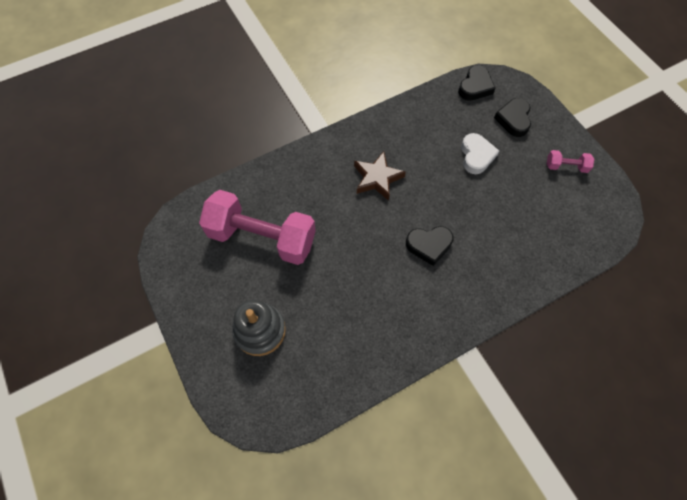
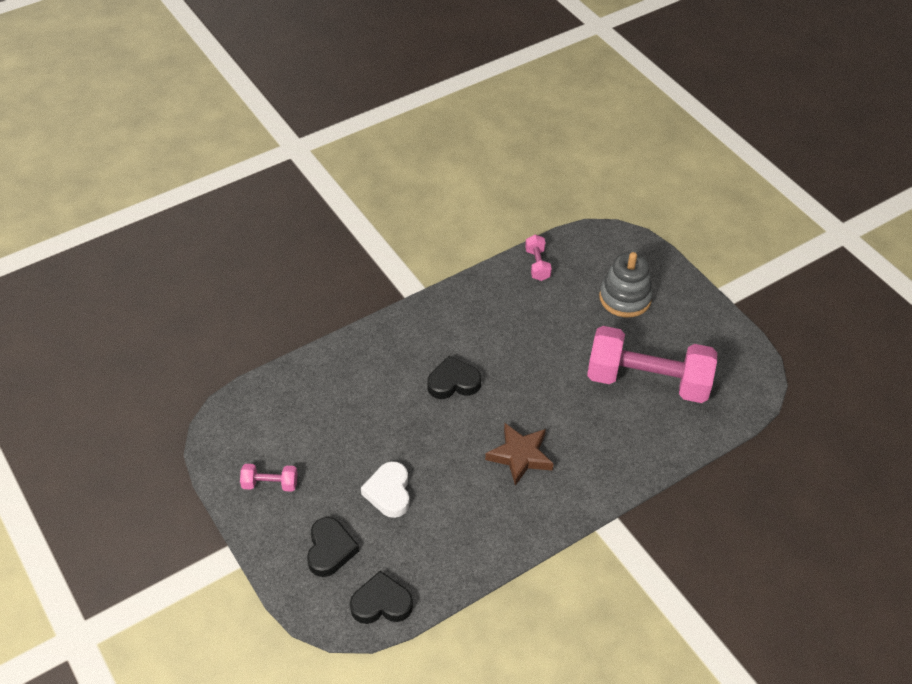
camera: 175 degrees right, 15 degrees down
black heart [458,65,495,101] -> black heart turned 60 degrees clockwise [350,571,413,624]
none -> pink dumbbell [525,235,552,281]

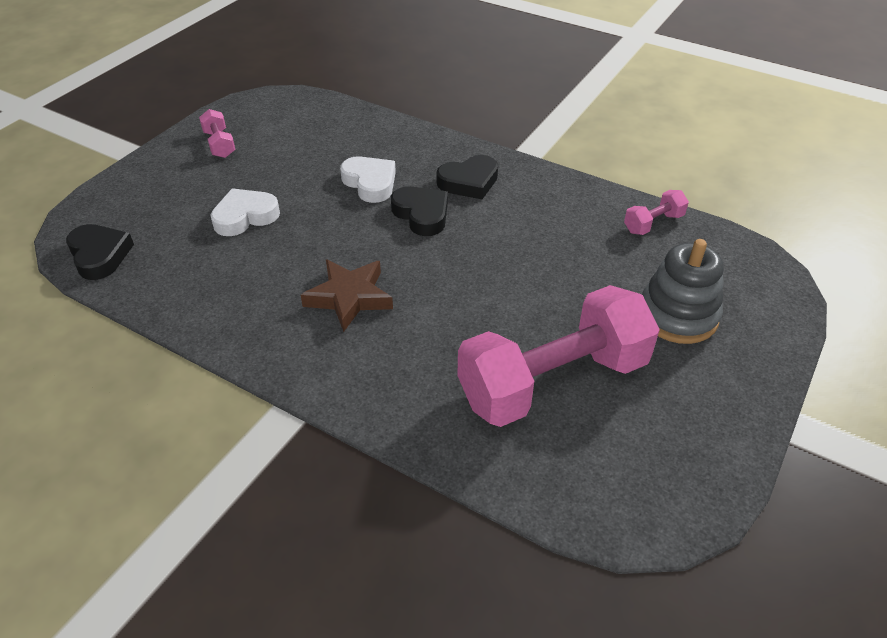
camera: 65 degrees right, 5 degrees down
black heart [307,517,359,577] -> black heart moved to [437,155,498,199]
pink dumbbell [587,326,717,403] -> pink dumbbell turned 75 degrees clockwise [457,285,660,427]
none -> white heart [340,156,396,203]

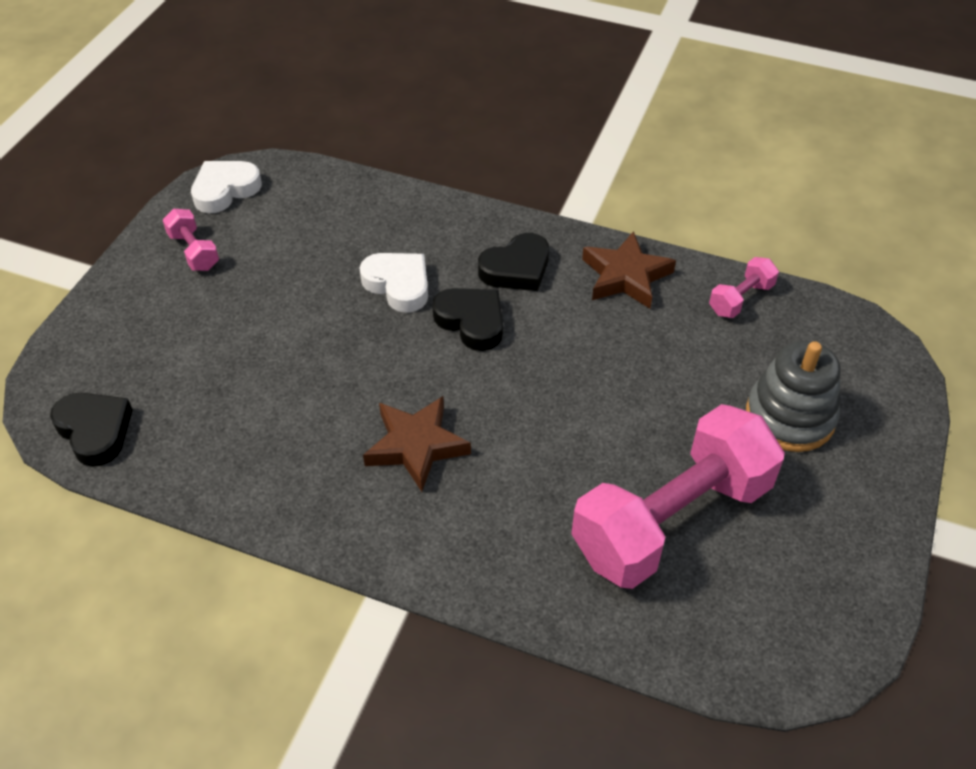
camera: 10 degrees left, 5 degrees up
white heart [210,188,280,236] -> white heart moved to [191,161,262,213]
none -> brown star [582,231,676,309]

